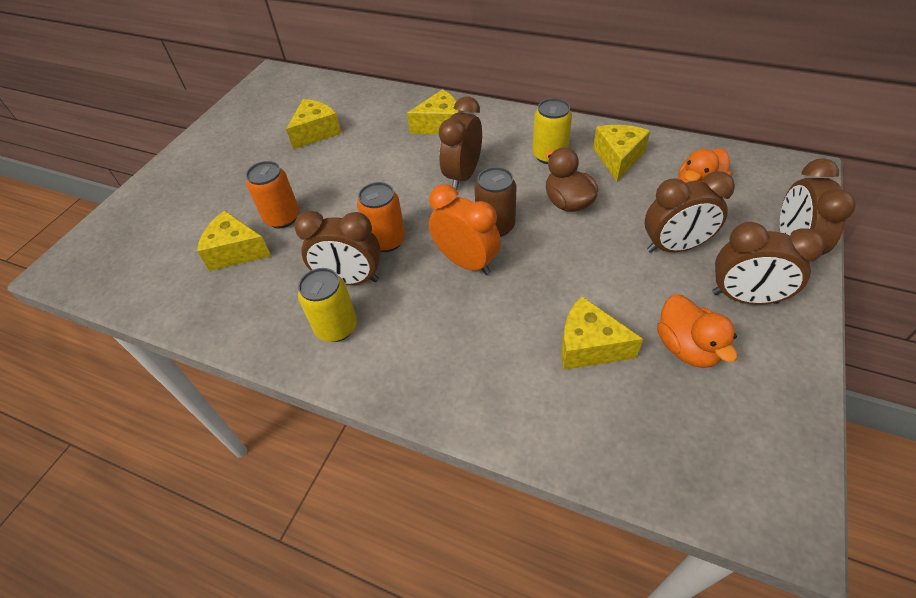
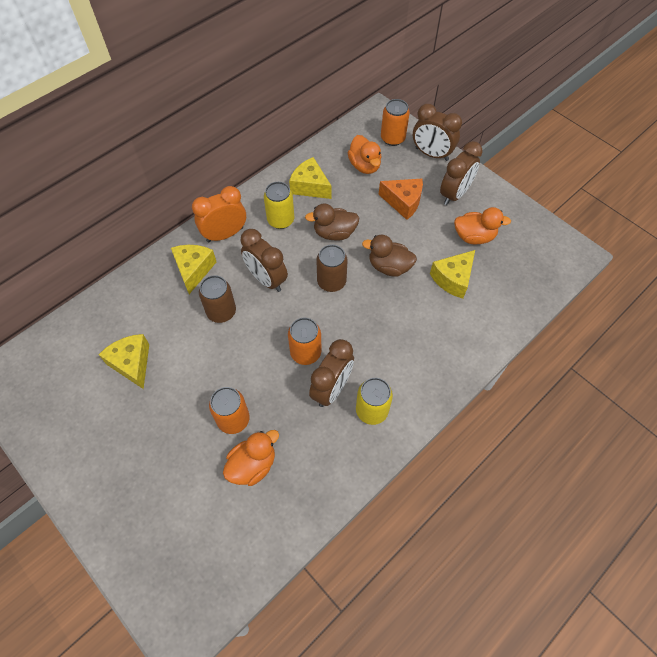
camera: 70 degrees left, 10 degrees up
yellow cheese [197,211,271,271] -> orange duck [223,430,279,486]
orange clock [429,184,501,275] -> orange clock moved to [192,186,246,242]
brown clock [645,171,735,253] -> orange cheese [379,179,423,220]
none -> brown can [199,275,236,323]
none -> brown duck [362,235,417,277]
none -> orange can [381,99,410,146]

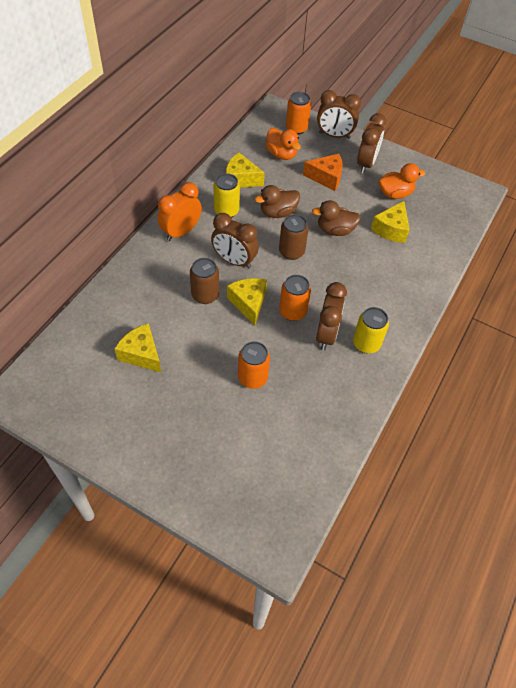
camera: 20 degrees left, 5 degrees down
yellow cheese [171,245,216,294] -> yellow cheese moved to [227,278,267,325]
orange duck [223,430,279,486] -> none

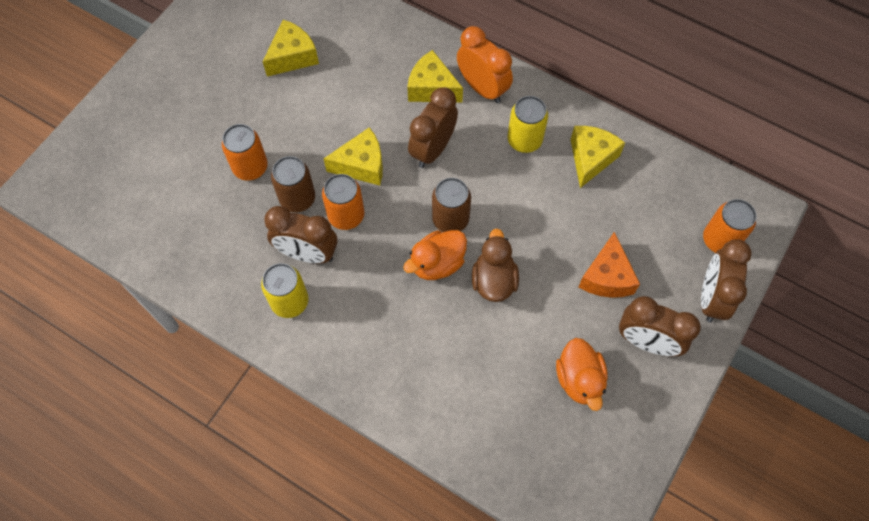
camera: 95 degrees right, 10 degrees up
brown can [190,258,219,304] -> brown can moved to [271,156,315,212]
brown duck [255,185,300,218] -> none
orange duck [266,128,301,160] -> orange duck moved to [403,230,467,280]
yellow cheese [371,201,410,243] -> yellow cheese moved to [407,50,463,102]

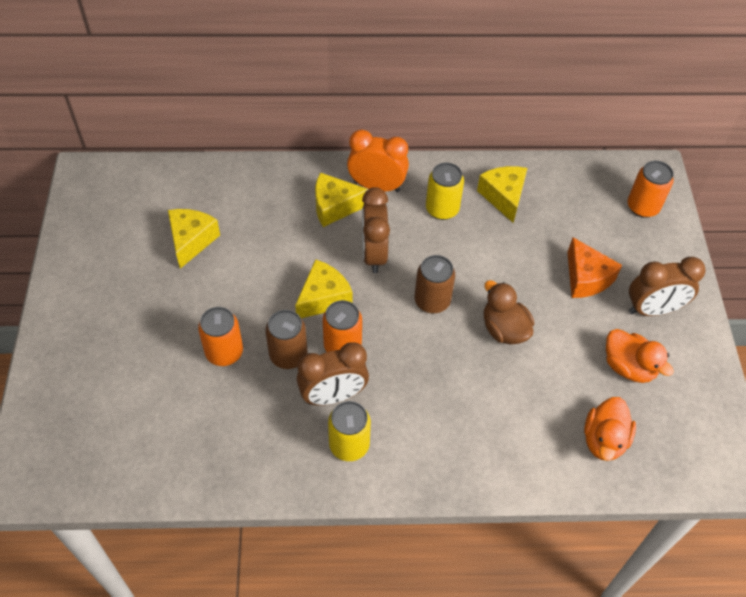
camera: 35 degrees left, 10 degrees down
orange duck [403,230,467,280] -> orange duck moved to [584,397,636,461]
brown clock [701,239,752,322] -> none

